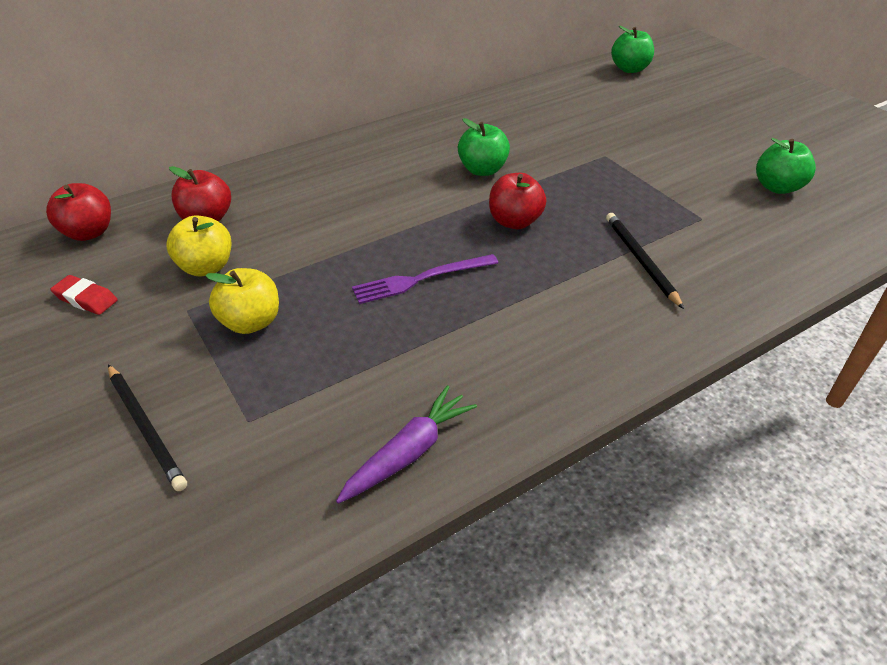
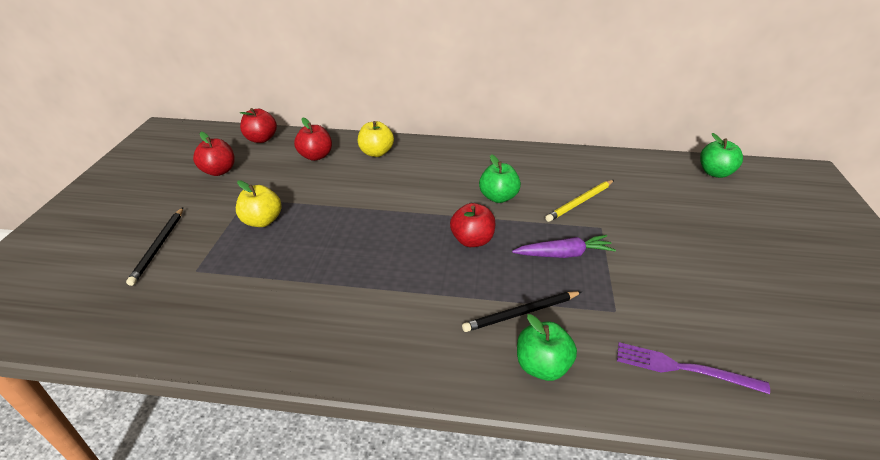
camera: 40 degrees right, 5 degrees down
red eraser [50,275,118,315] -> red apple [193,132,235,176]
yellow apple [167,215,231,276] -> yellow apple moved to [358,121,394,157]
purple carrot [336,385,477,504] -> purple carrot moved to [512,235,616,258]
purple fork [352,254,498,304] -> purple fork moved to [617,342,770,394]
black pencil [606,213,684,309] -> black pencil turned 135 degrees counterclockwise [462,291,582,332]
green apple [756,138,816,194] -> green apple moved to [517,314,577,381]
none -> yellow pencil [545,180,614,222]

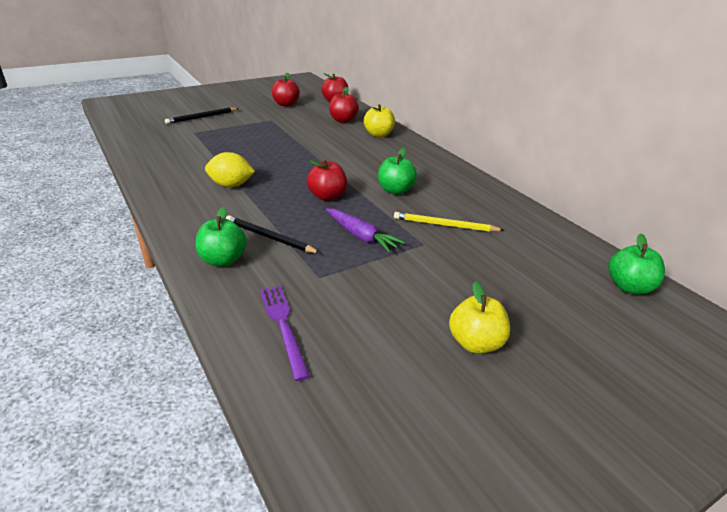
camera: 50 degrees right, 5 degrees down
yellow apple [236,180,282,227] -> yellow apple moved to [449,281,510,354]
none -> yellow lemon [205,152,255,187]

